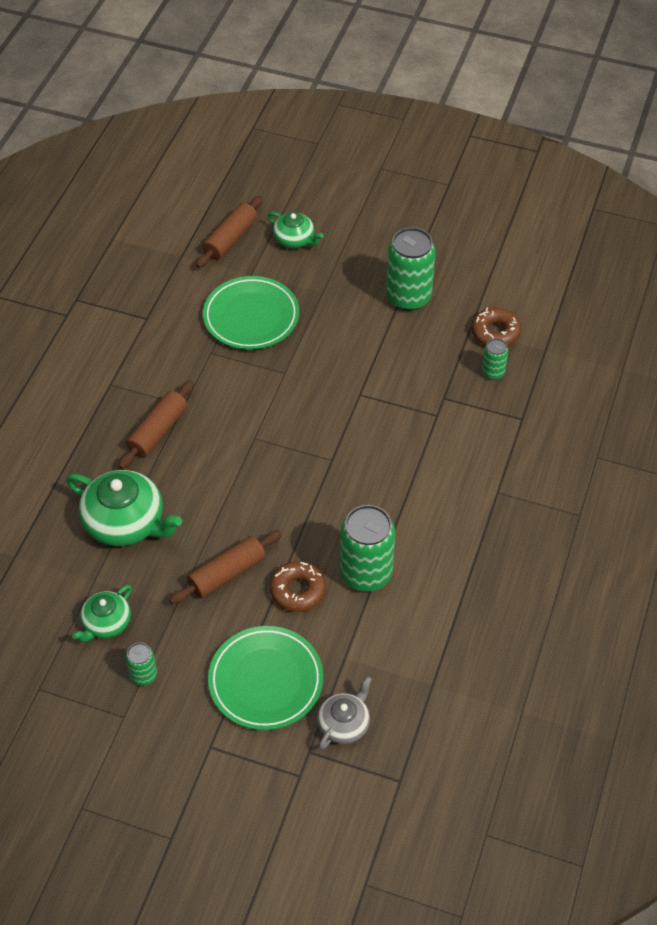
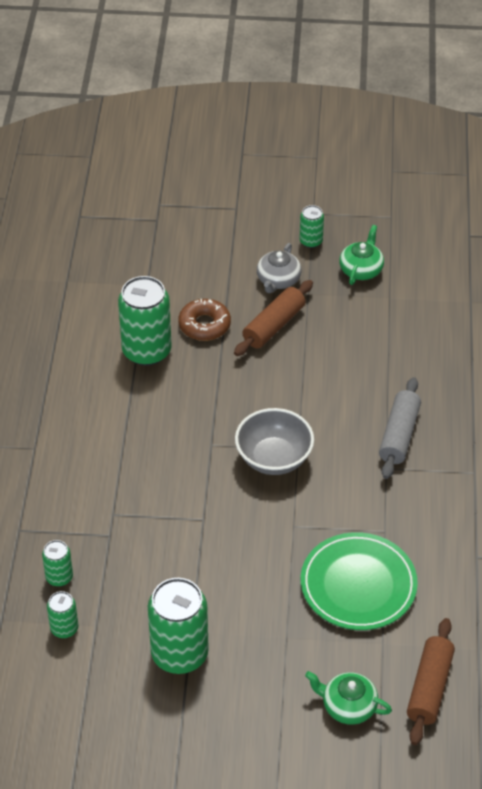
camera: 165 degrees right, 5 degrees down
green teapot [66,470,182,546] -> none
brown rolling pin [118,380,194,469] -> grey rolling pin [379,377,421,479]
green plate [208,626,323,730] -> none
grey teapot [317,676,372,750] -> grey teapot moved to [257,243,301,293]
brown donut [471,307,521,347] -> green can [47,591,78,638]
none -> grey bowl [235,408,314,475]

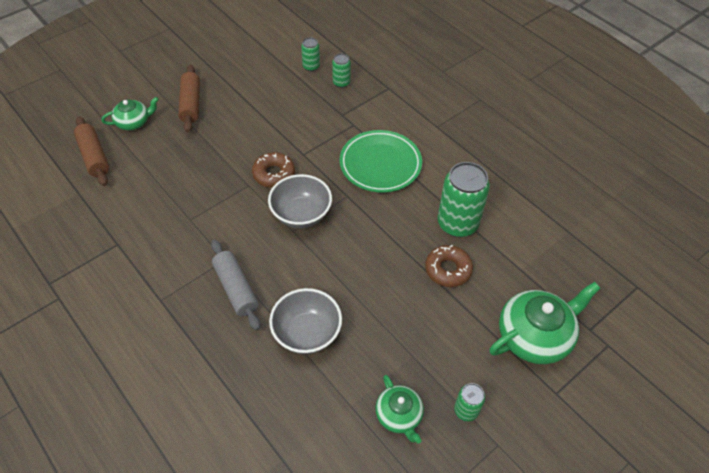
camera: 135 degrees right, 5 degrees up
green can [148,578,209,674] -> none
brown rolling pin [234,280,313,356] -> brown rolling pin moved to [178,65,200,132]
grey teapot [257,243,301,293] -> none
green plate [301,532,418,630] -> green plate moved to [340,130,422,193]
none -> brown donut [252,153,295,188]
none -> grey bowl [269,288,342,354]
none -> green teapot [489,282,600,364]

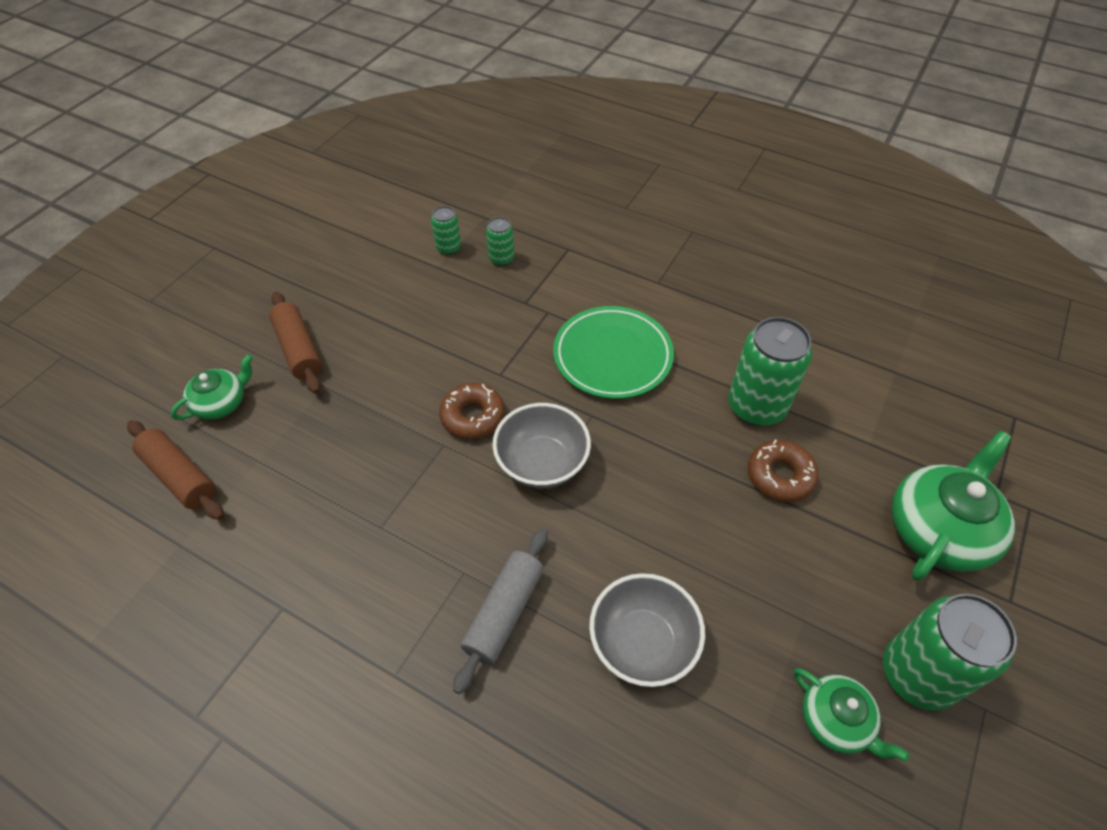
camera: 20 degrees left, 0 degrees up
grey rolling pin [211,240,260,331] -> grey rolling pin turned 75 degrees clockwise [453,528,548,694]
green can [454,383,485,421] -> green can [883,594,1017,711], size x2.01

